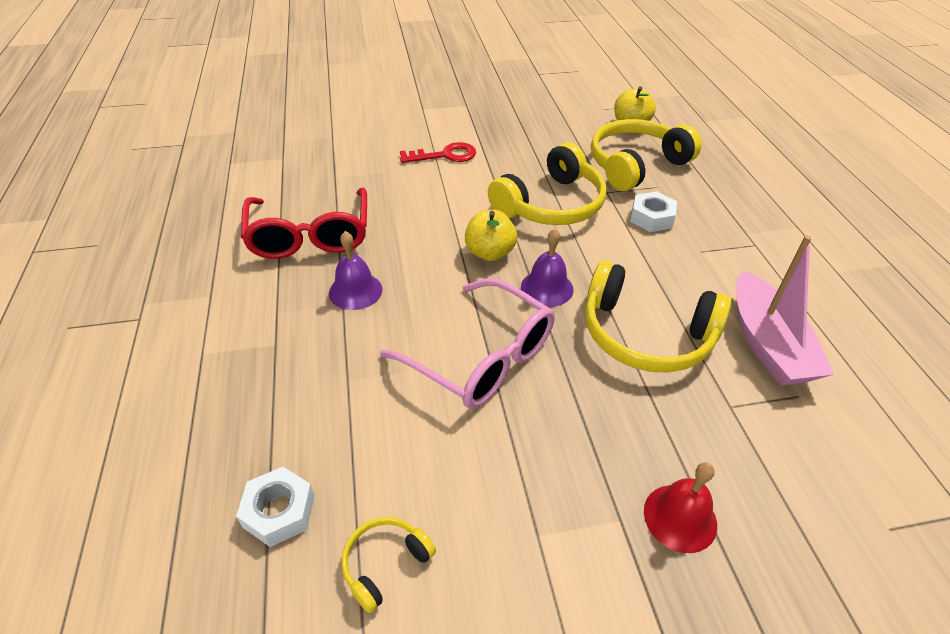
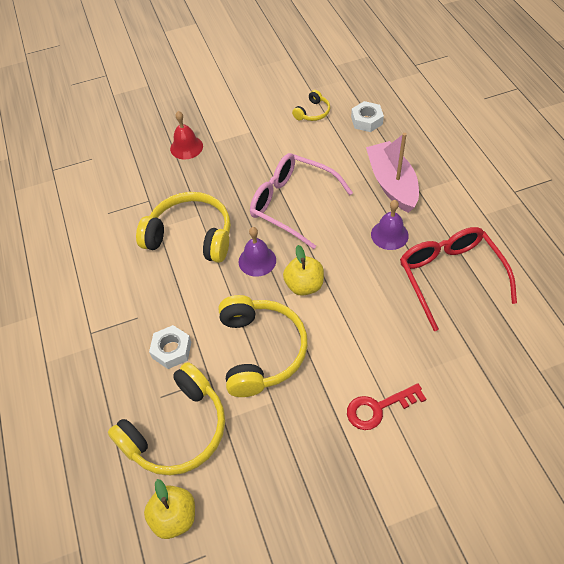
camera: 175 degrees right, 10 degrees up
yellow headphones [488,142,606,225] -> yellow headphones turned 135 degrees clockwise [219,295,308,397]
pink boat [736,235,834,385] -> pink boat moved to [366,133,419,213]

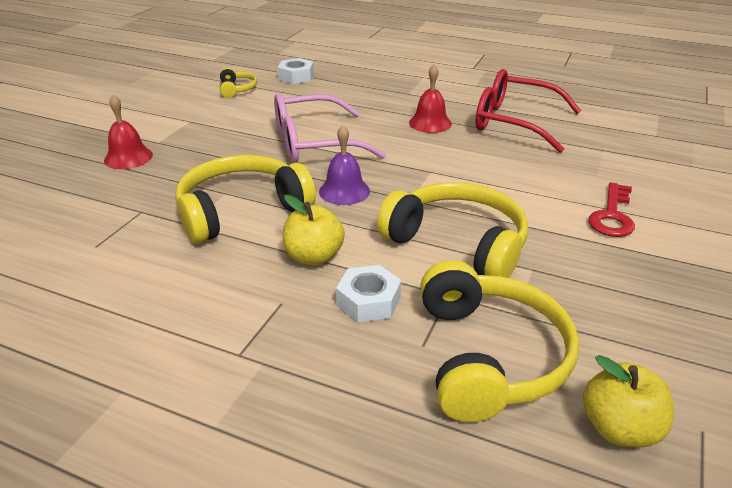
camera: 50 degrees left, 20 degrees down
yellow apple [283,245,324,296] -> yellow apple moved to [283,195,345,266]
pink boat [366,133,419,213] -> none
purple bell [371,200,409,250] -> red bell [409,65,452,133]

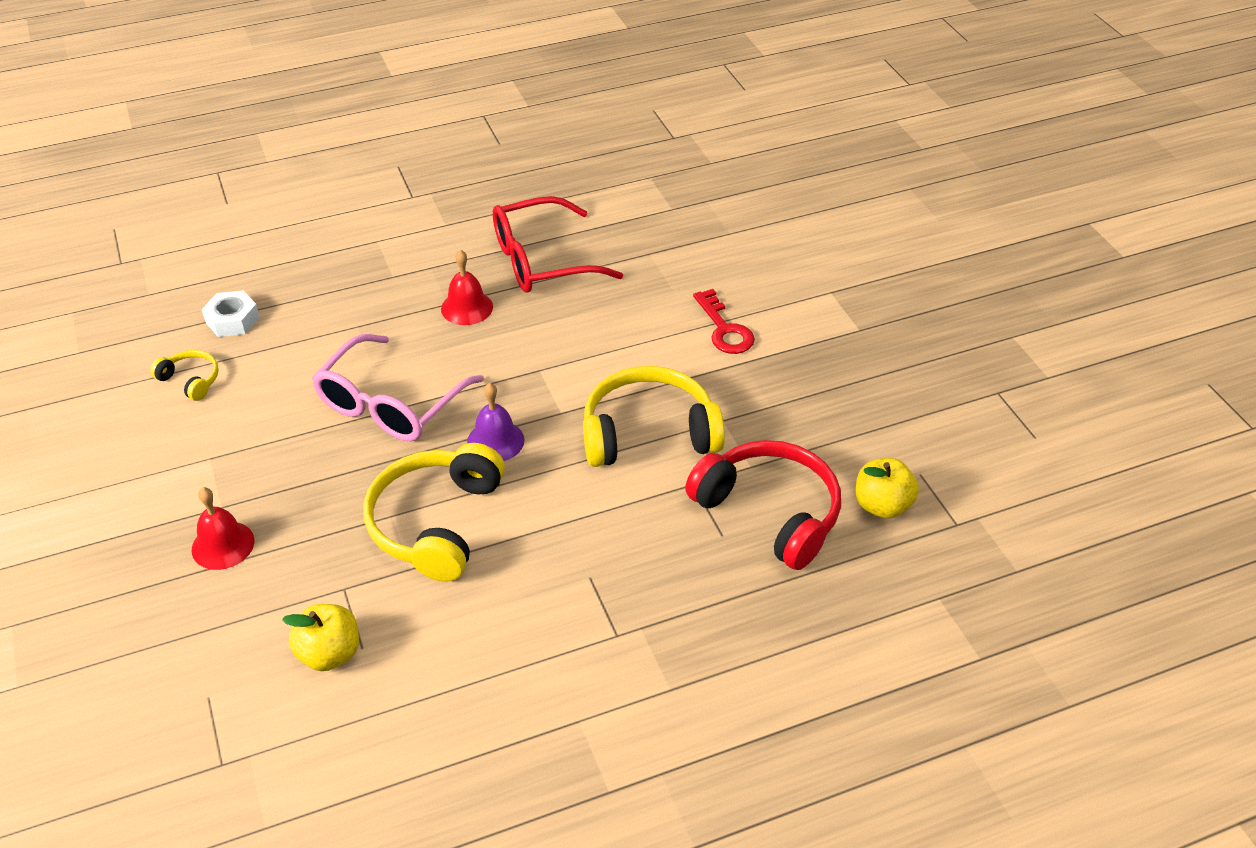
camera: 45 degrees left, 10 degrees up
yellow apple [283,195,345,266] -> yellow apple moved to [282,604,359,671]
white nut [336,265,401,322] -> none
yellow headphones [420,260,579,423] -> red headphones [685,440,841,570]

